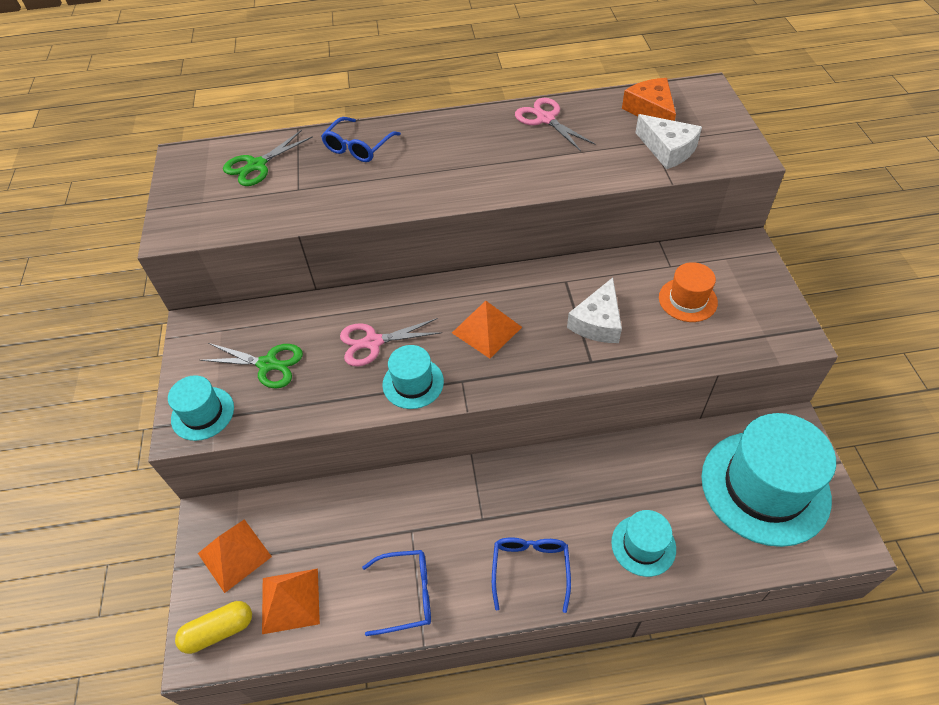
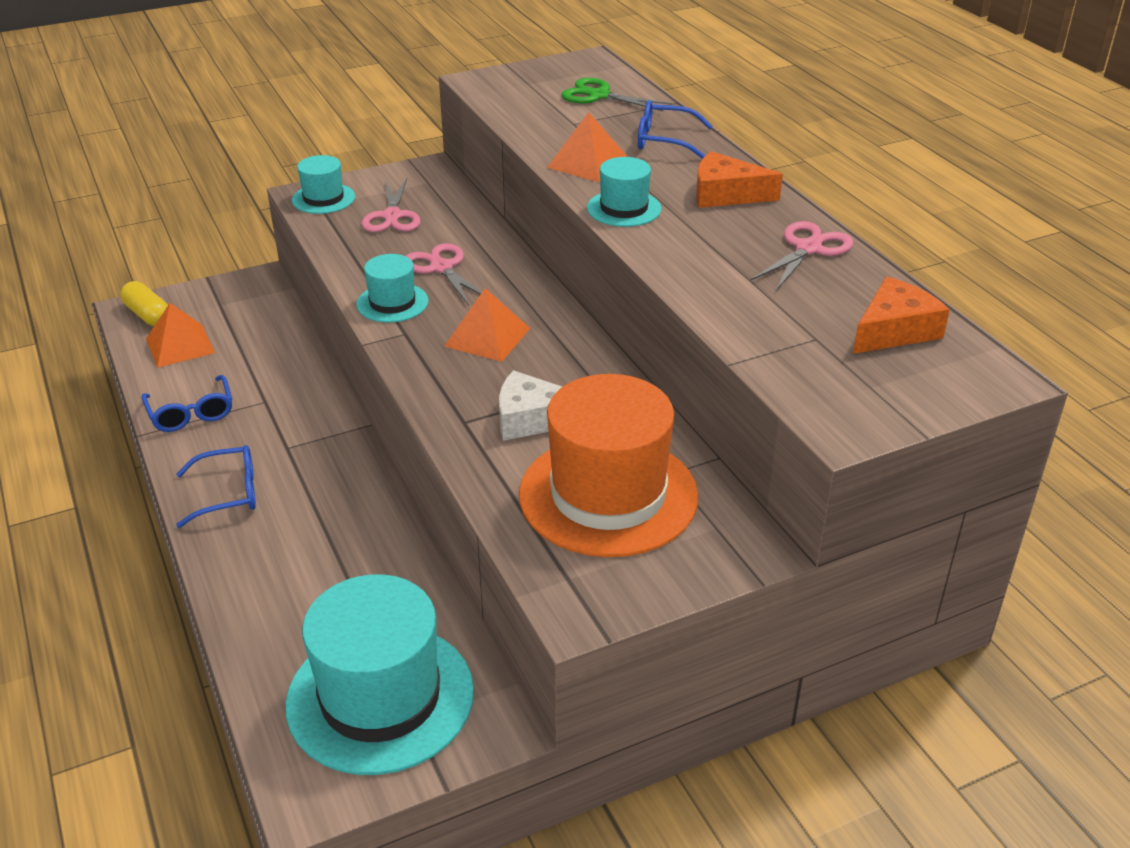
camera: 70 degrees right, 15 degrees down
orange pyramid [198,519,272,593] -> orange pyramid moved to [547,112,628,182]
green scissors [200,343,303,389] -> pink scissors [362,178,421,232]
turquoise hat [611,510,676,577] -> turquoise hat moved to [587,157,662,227]
white cheese [635,114,702,169] -> none
orange hat [659,262,718,322] -> orange hat [519,374,699,557], size x2.04
none -> orange cheese [696,151,783,208]

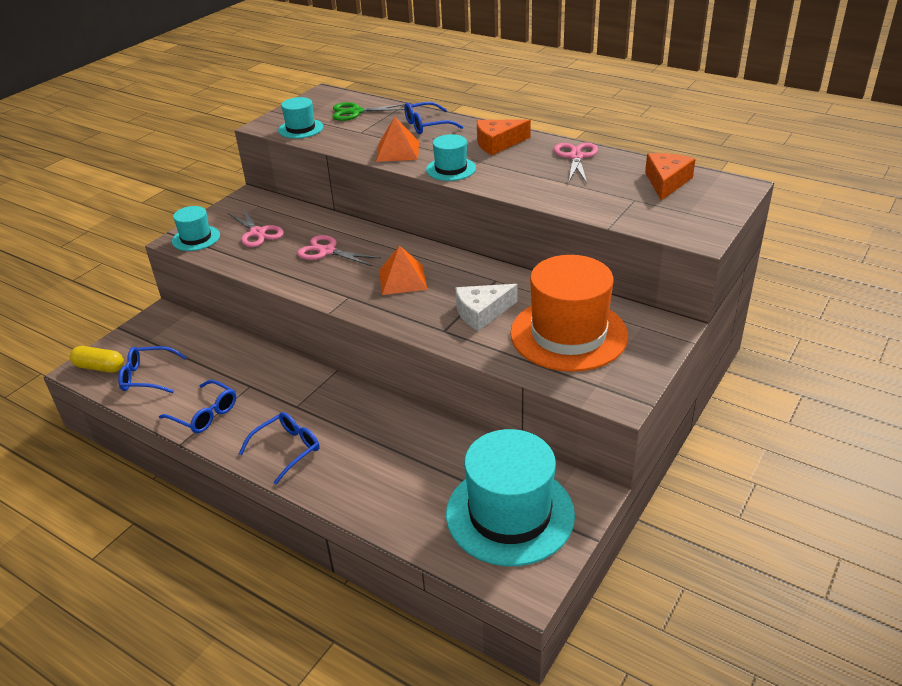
camera: 30 degrees left, 0 degrees up
orange pyramid [146,303,215,368] -> blue glasses [118,346,187,393]
turquoise hat [357,254,429,323] -> turquoise hat moved to [278,97,323,139]

